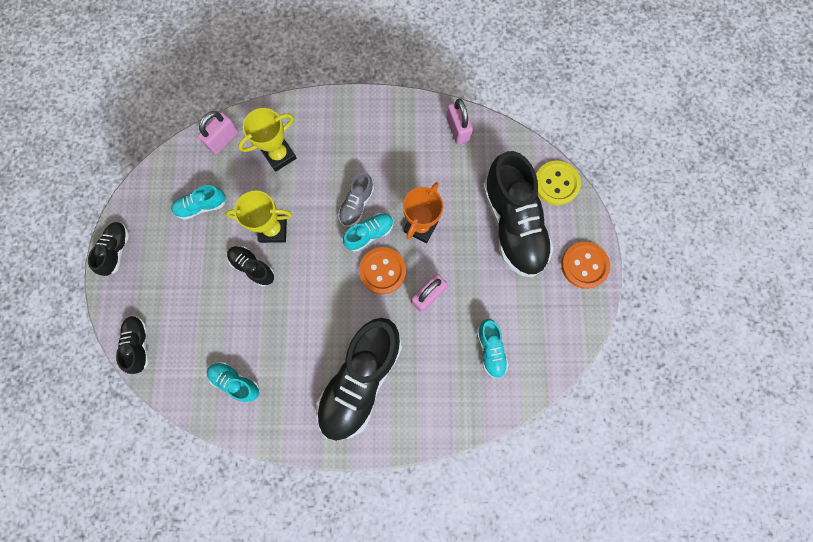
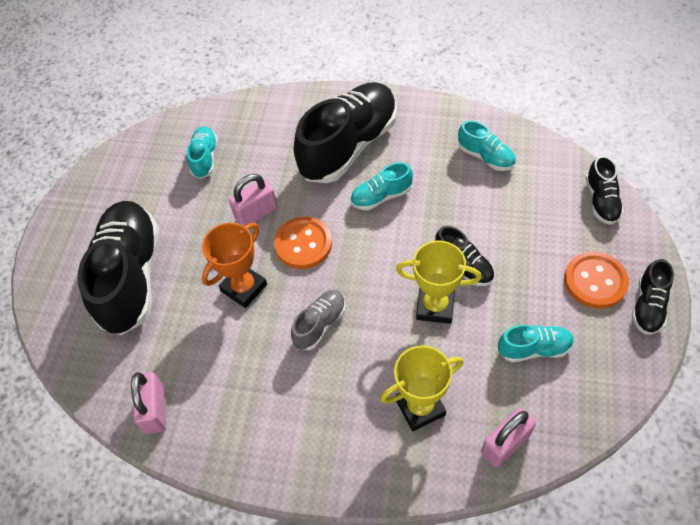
camera: 165 degrees left, 20 degrees down
turquoise shoe [343,213,394,252] -> turquoise shoe moved to [350,162,413,211]
yellow button [536,161,581,205] -> none
orange button [561,242,610,289] -> orange button moved to [564,252,629,309]

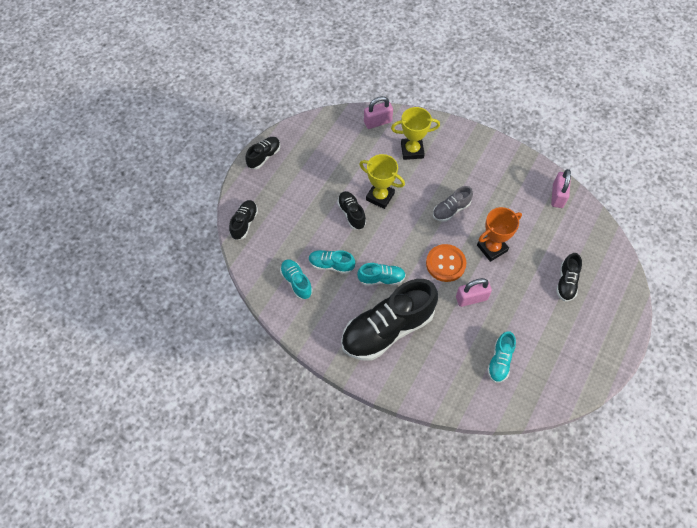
camera: 165 degrees left, 5 degrees up
black shoe [78,201,159,335] -> black shoe [556,253,582,302], size x0.47
turquoise shoe [498,325,574,362] -> turquoise shoe moved to [309,250,355,274]
orange button [564,252,629,309] -> none

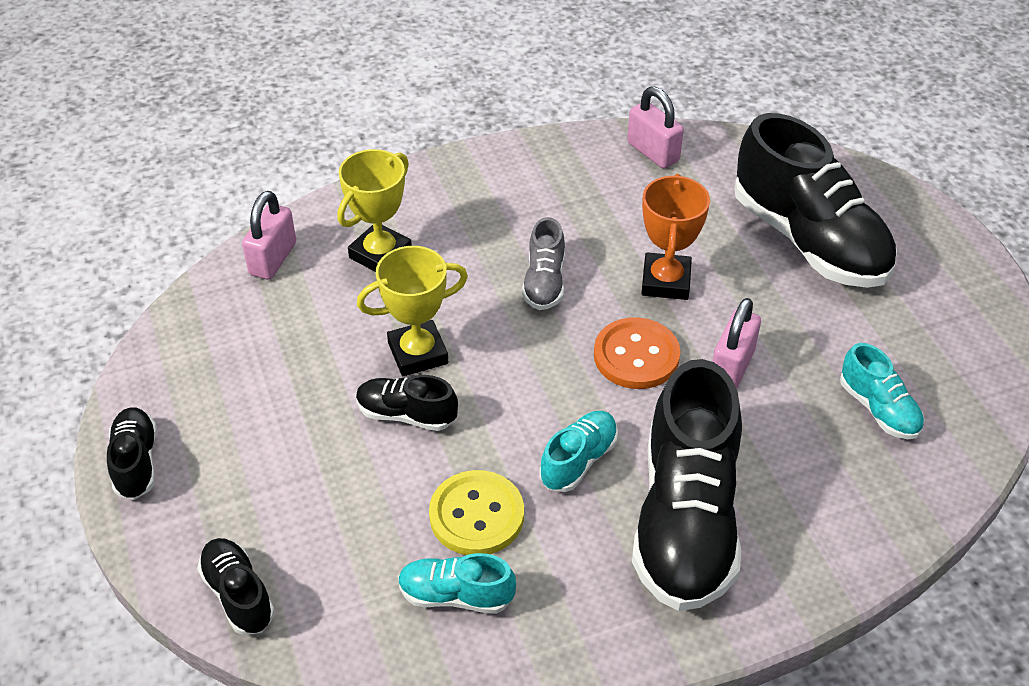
camera: 50 degrees left, 15 degrees down
turquoise shoe [309,250,355,274] -> yellow button [429,470,524,555]
black shoe [556,253,582,302] -> black shoe [734,113,897,288], size x2.13

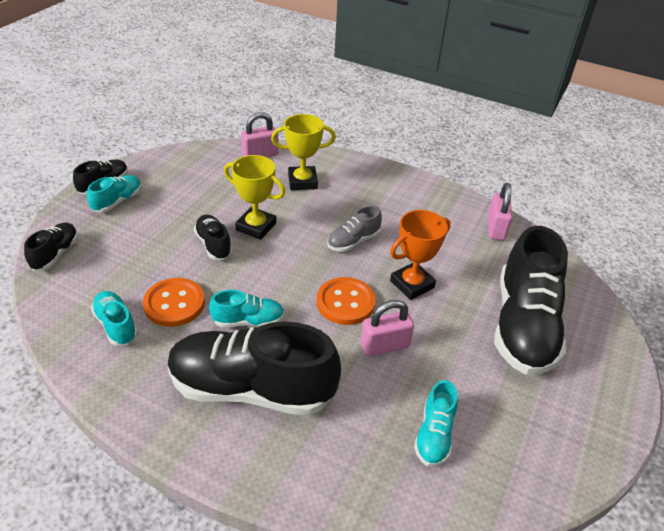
camera: 45 degrees right, 5 degrees down
yellow button [429,470,524,555] -> orange button [143,278,205,327]
black shoe [632,359,742,611] -> black shoe turned 45 degrees clockwise [168,321,341,416]
none -> turquoise shoe [87,175,142,212]

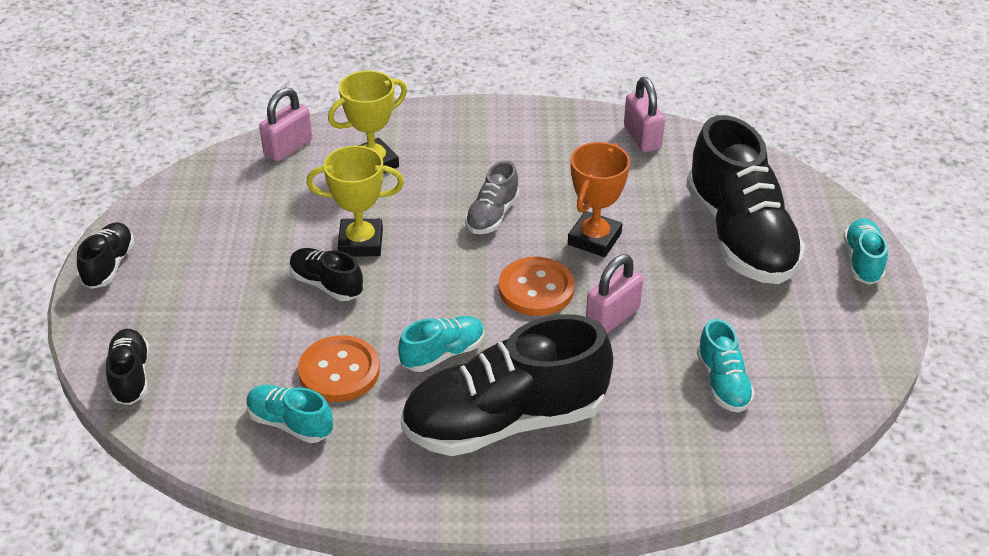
camera: 25 degrees left, 0 degrees up
turquoise shoe [87,175,142,212] -> turquoise shoe moved to [844,218,888,285]

